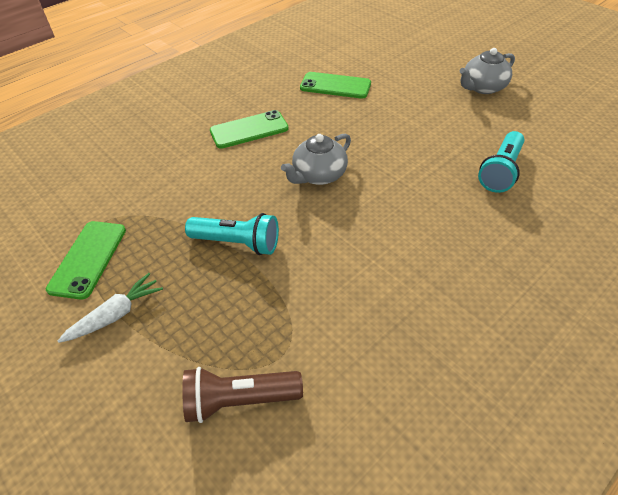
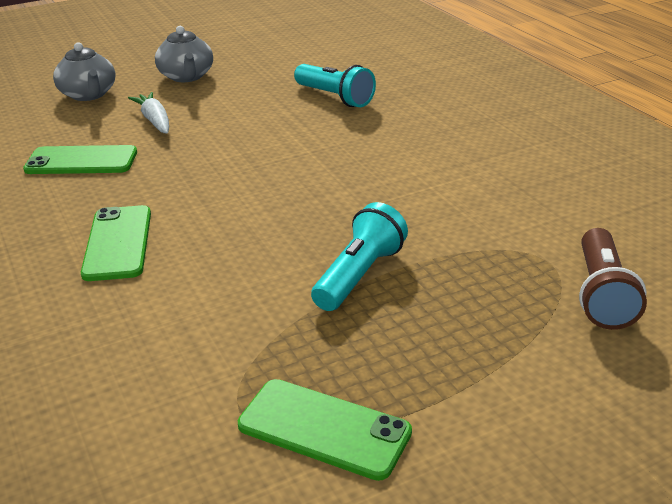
camera: 75 degrees left, 15 degrees down
white carrot [58,273,163,343] -> white carrot moved to [128,92,169,134]
grey teapot [281,133,351,185] -> grey teapot moved to [53,42,116,101]
green phone [300,72,371,99] -> green phone turned 60 degrees clockwise [23,145,137,174]

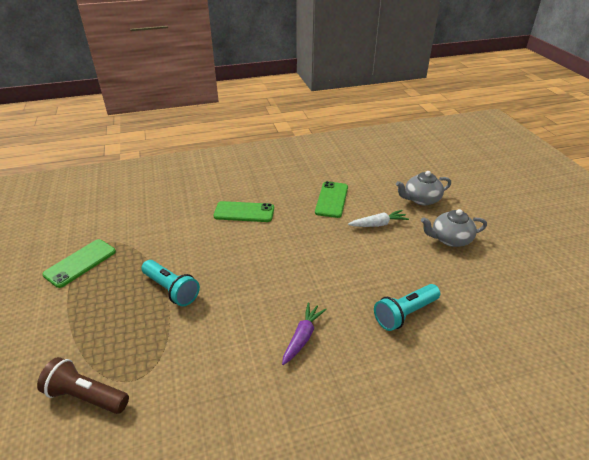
camera: 100 degrees right, 5 degrees up
none -> purple carrot [282,302,327,365]

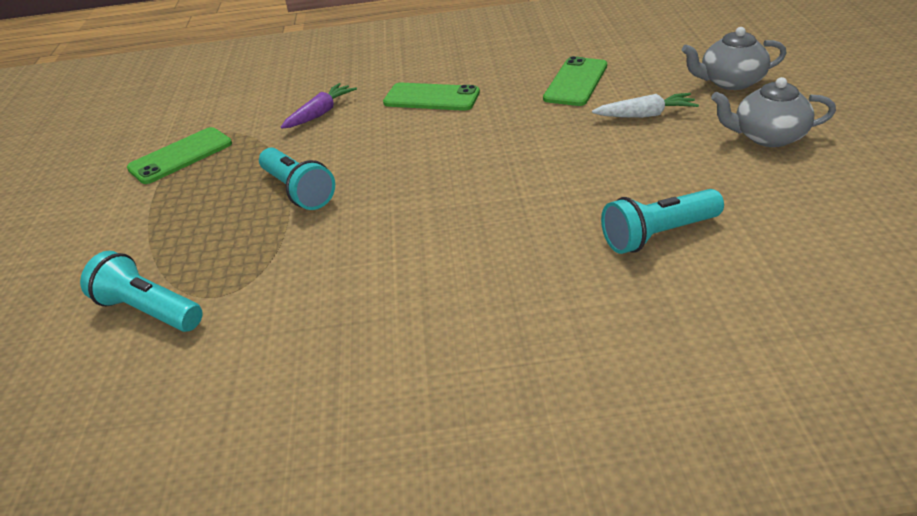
camera: 15 degrees right, 0 degrees up
brown flashlight [37,357,129,414] -> turquoise flashlight [80,251,203,332]
purple carrot [282,302,327,365] -> purple carrot moved to [281,83,357,129]

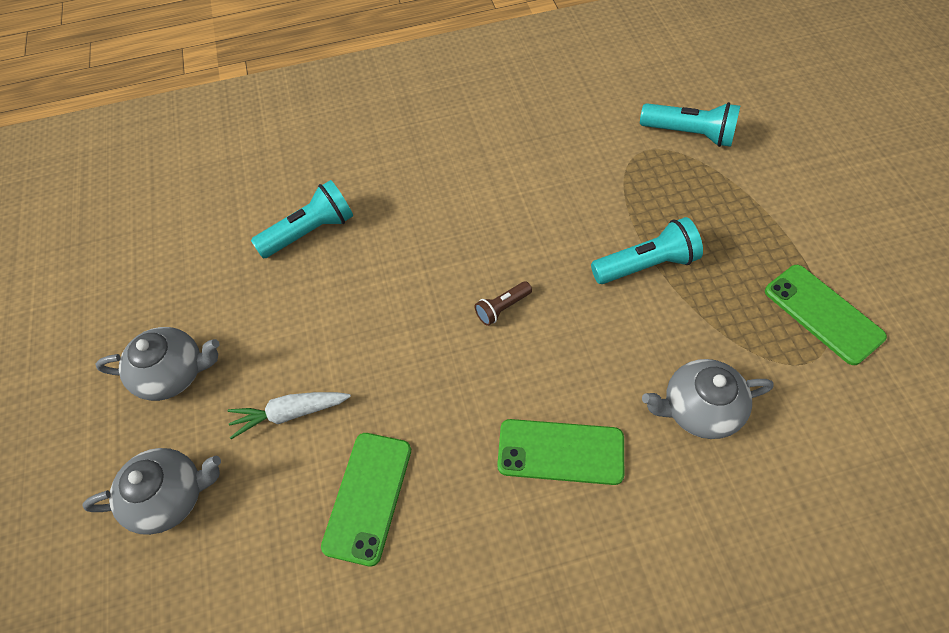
camera: 170 degrees right, 20 degrees up
green phone [127,127,232,184] -> green phone turned 75 degrees counterclockwise [765,265,887,365]
turquoise flashlight [259,148,335,210] -> turquoise flashlight turned 120 degrees clockwise [591,217,703,284]
purple carrot [281,83,357,129] -> grey teapot [642,359,774,439]
none -> brown flashlight [475,281,532,326]

